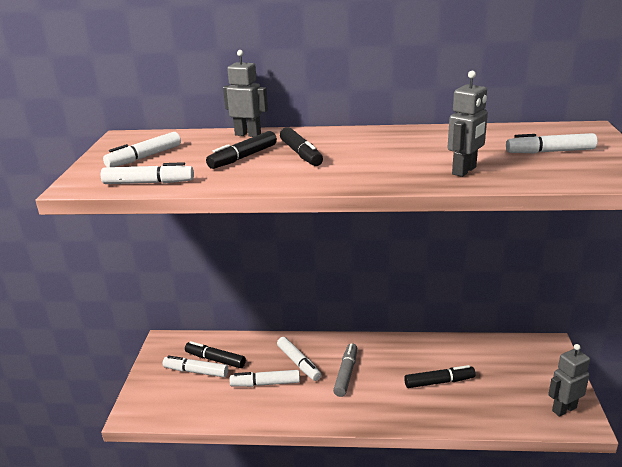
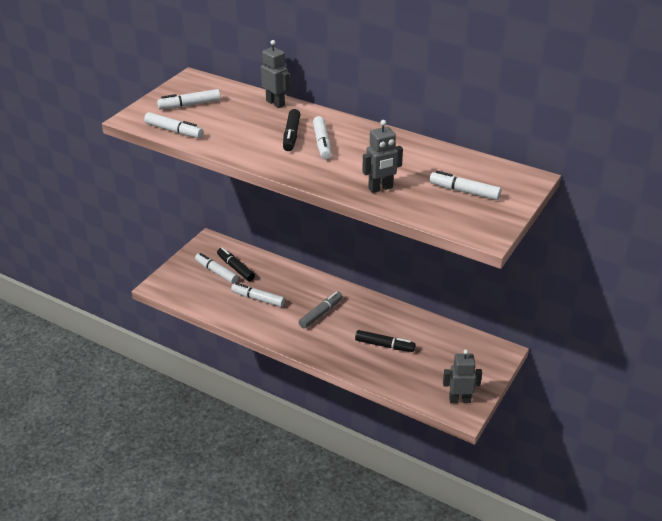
camera: 25 degrees right, 10 degrees up
black marker [206,131,277,169] -> none
white marker [277,337,321,381] -> white marker moved to [313,116,331,159]

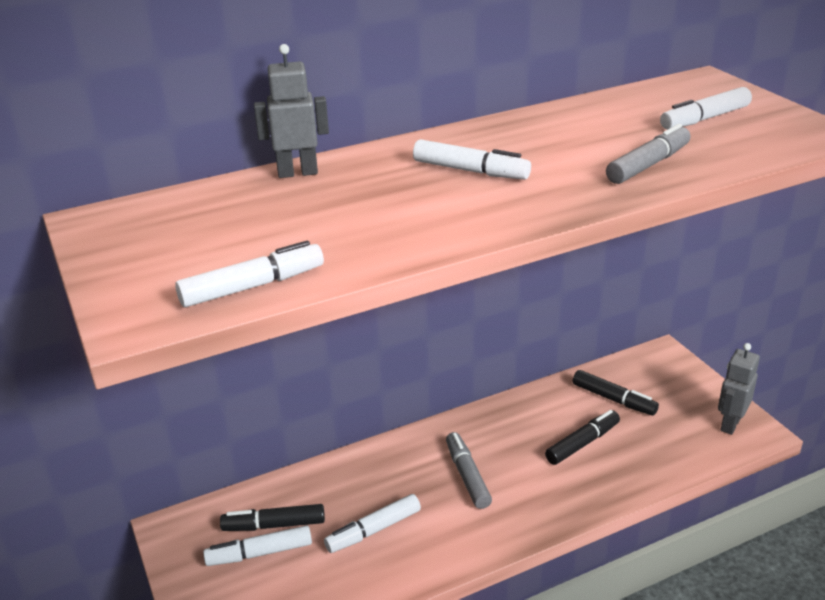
camera: 55 degrees left, 5 degrees down
white marker [157,89,221,109] -> none
black marker [283,109,301,151] -> black marker moved to [573,370,659,416]
grey robot [362,120,403,193] -> grey marker [606,124,691,184]

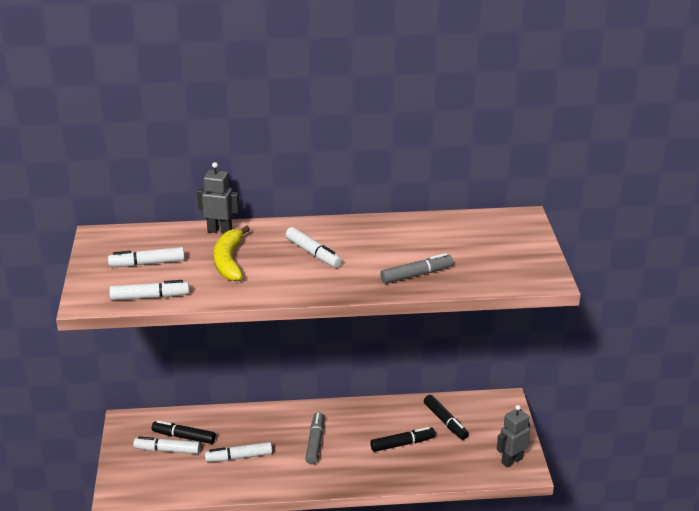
camera: 20 degrees right, 0 degrees up
white marker [660,87,752,129] -> white marker moved to [108,247,185,267]
none -> yellow banana [214,226,250,281]

